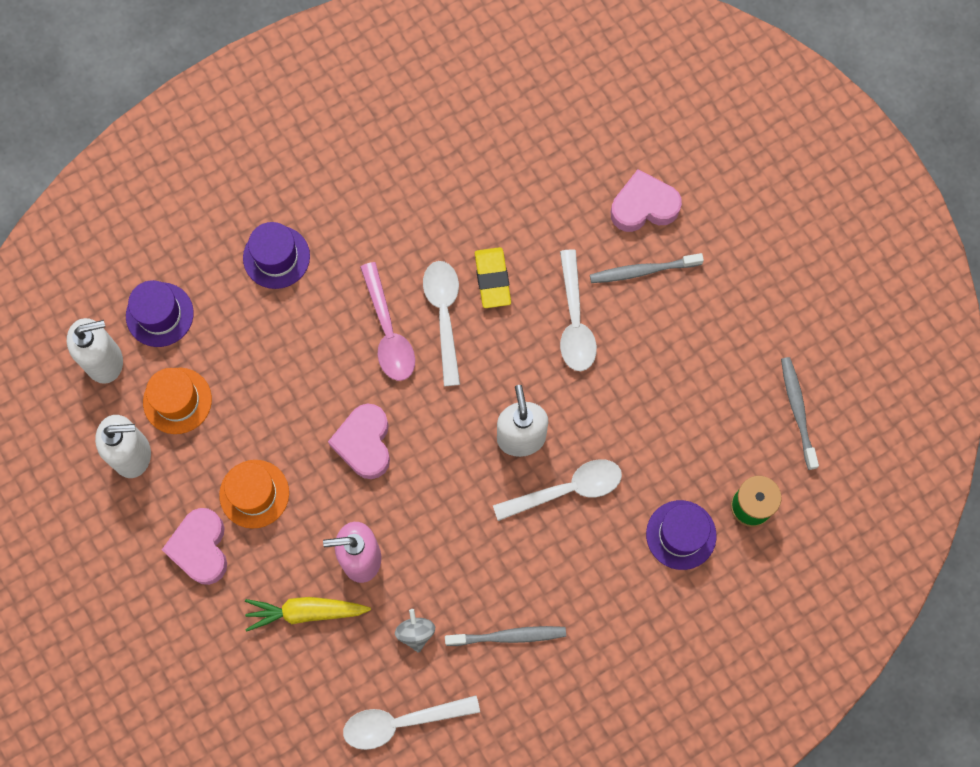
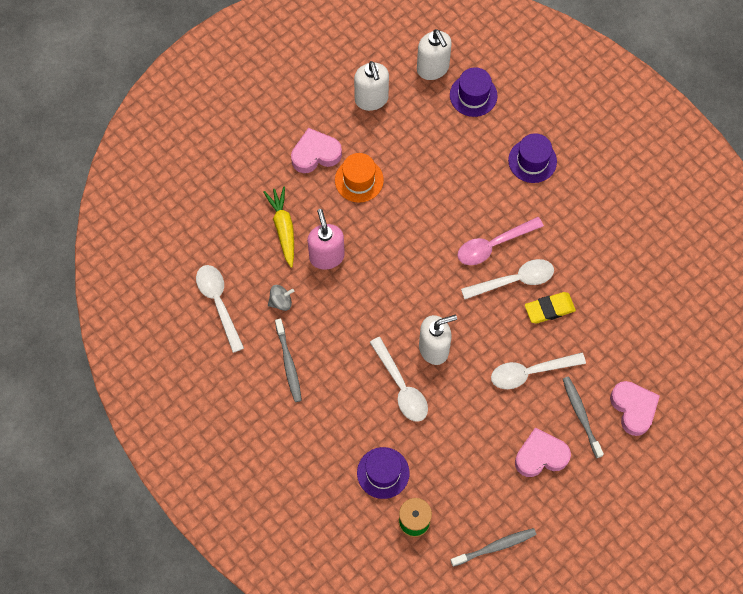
camera: 80 degrees right, 5 degrees down
orange hat [143,368,212,434] -> none
pink heart [328,404,390,479] -> pink heart moved to [515,428,571,477]

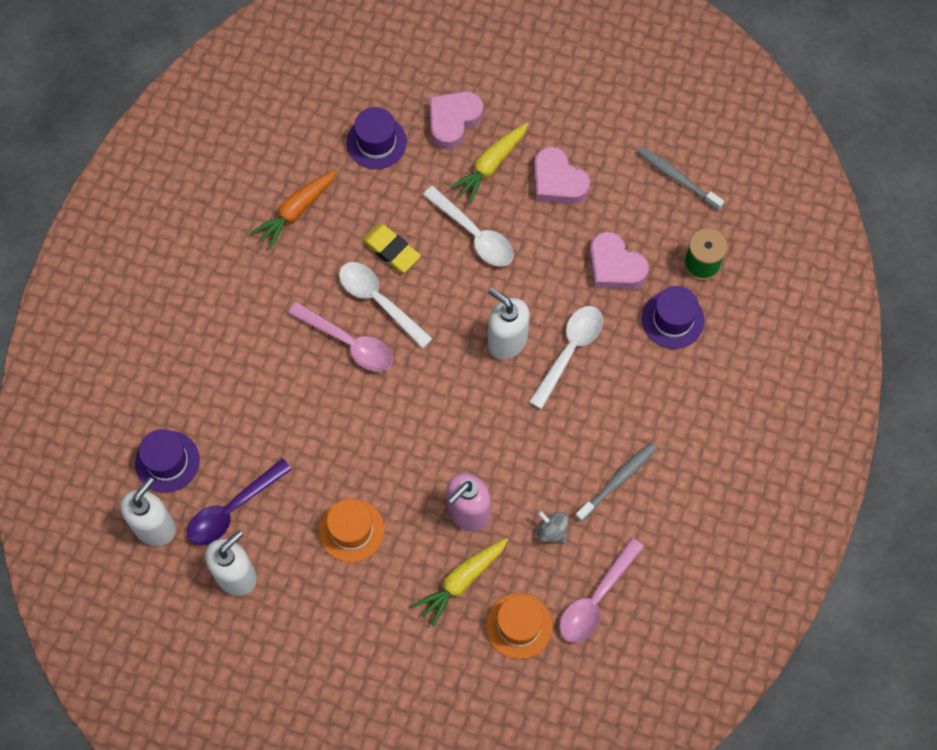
camera: 120 degrees left, 0 degrees up
white spoon [196,265,244,353] -> pink spoon [560,538,644,643]
pink heart [291,128,342,173] -> pink heart moved to [589,232,649,289]
purple hat [508,133,557,183] -> purple hat moved to [347,107,407,169]
grey toothbrush [563,376,604,458] -> yellow carrot [450,123,528,204]
none -> purple spoon [187,458,292,546]
none -> orange carrot [251,169,337,249]
none -> orange hat [486,593,553,659]

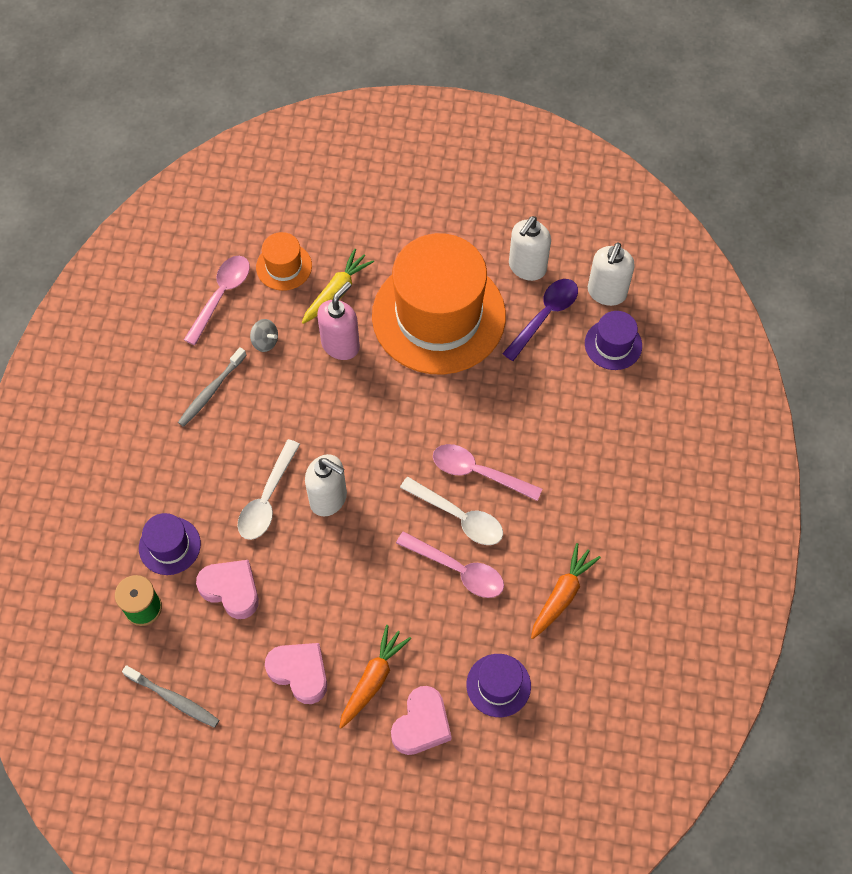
camera: 170 degrees right, 5 degrees down
orange hat [319,499,384,562] -> orange hat [372,233,506,375], size x2.35
yellow eraser [362,224,421,273] -> pink spoon [396,531,504,598]
white spoon [423,186,514,267] -> none
yellow carrot [450,123,528,204] -> orange carrot [339,625,411,729]

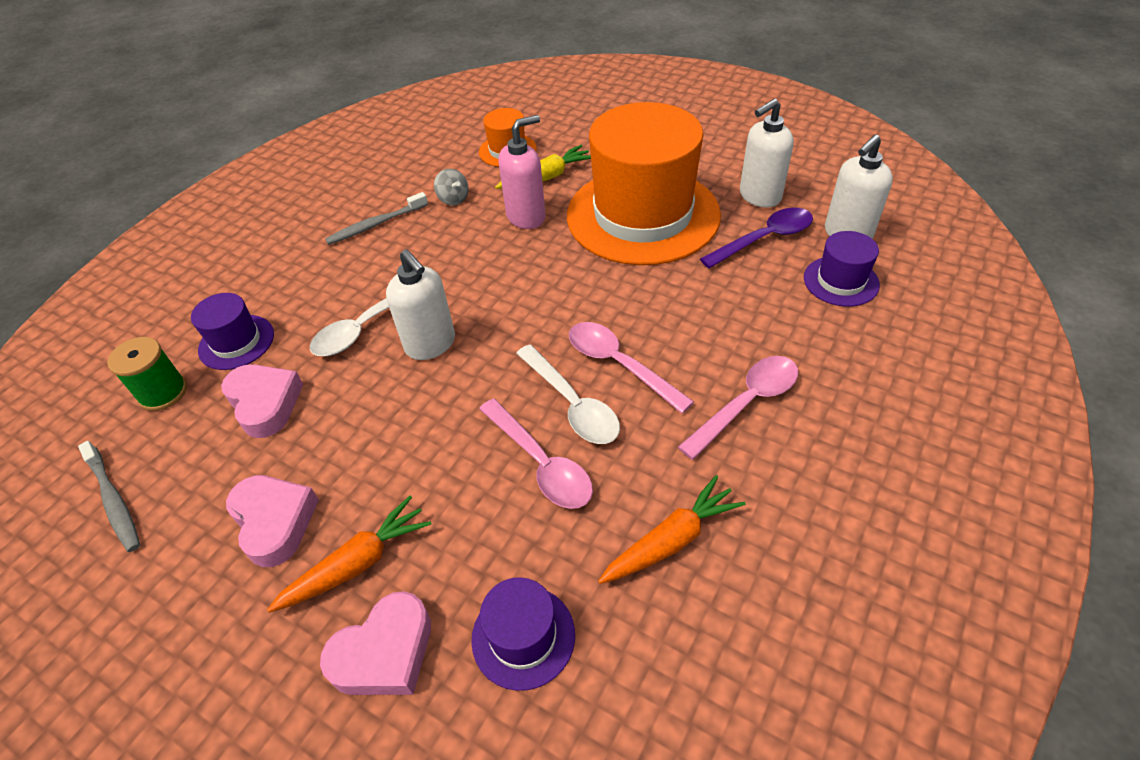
camera: 25 degrees right, 15 degrees down
pink spoon [184,256,250,345] -> pink spoon moved to [678,356,798,460]

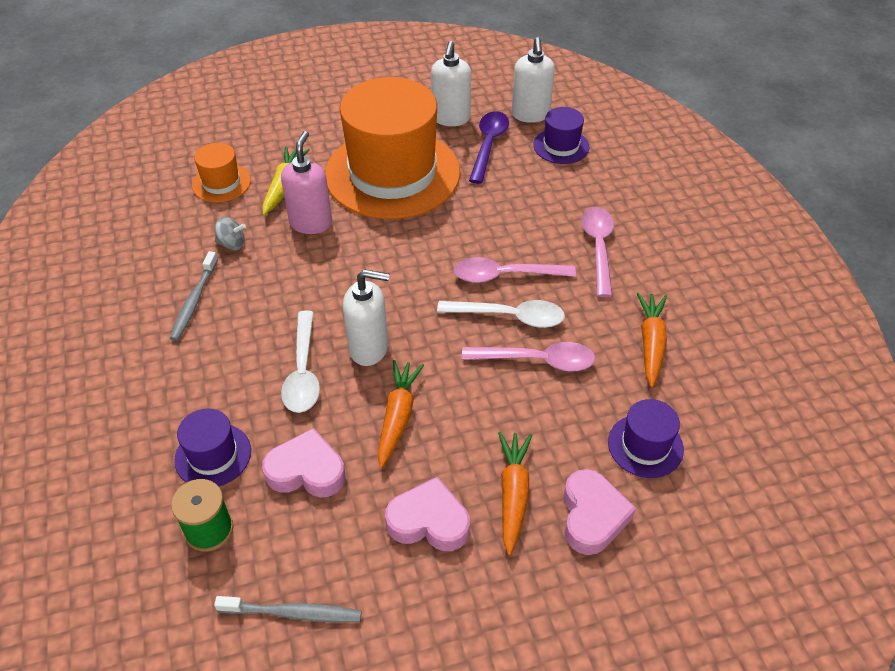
camera: 50 degrees left, 0 degrees up
none -> orange carrot [378,360,424,468]

